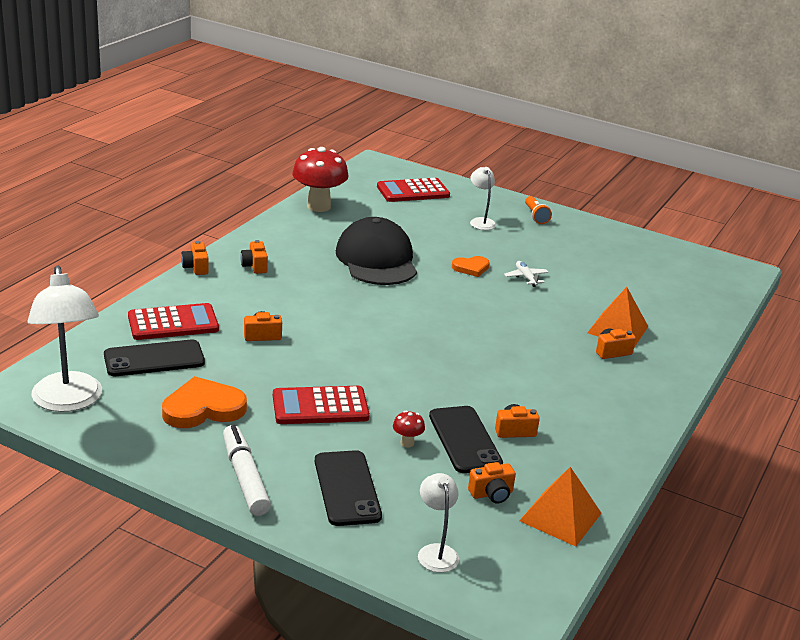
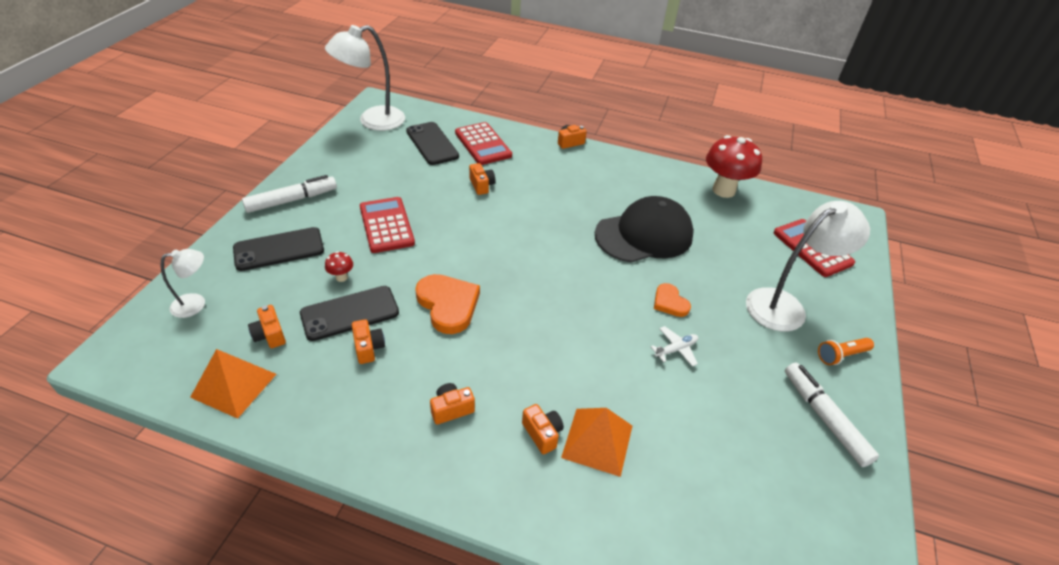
camera: 80 degrees right, 15 degrees up
orange heart [162,376,247,428] -> orange heart moved to [415,274,480,334]
orange camera [240,240,268,274] -> orange camera moved to [430,383,475,425]
white lamp [470,167,496,230] -> white lamp [746,201,870,332], size x1.91
none -> white marker [785,362,879,467]

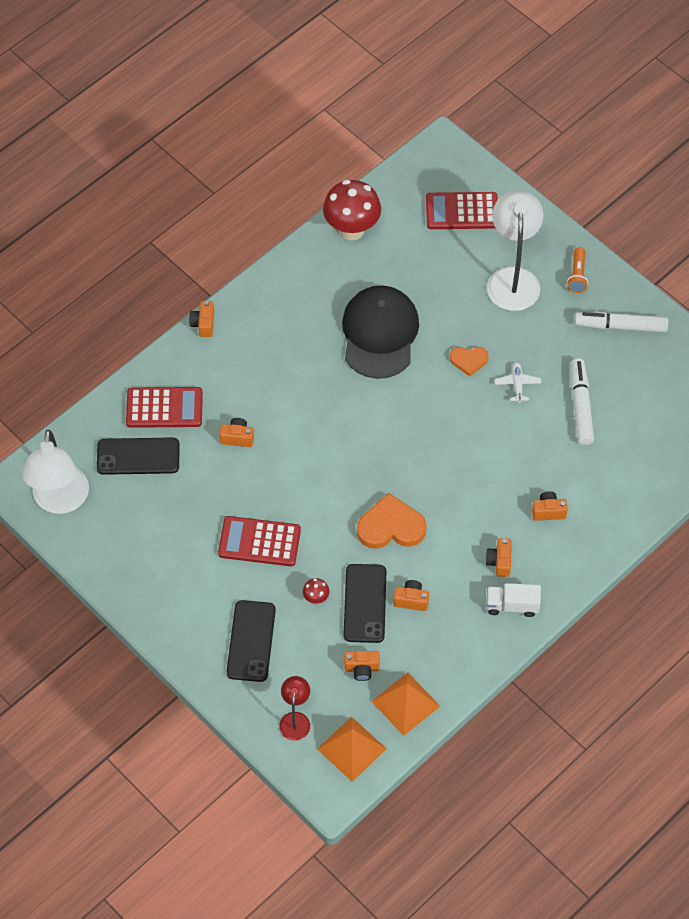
camera: 60 degrees left, 15 degrees up
white lamp [161,249,205,318] -> red lamp [279,676,310,741]
white marker [242,175,337,213] -> white marker moved to [571,358,594,445]
orange pyramid [561,408,632,477] -> orange pyramid moved to [317,717,387,782]
none -> white truck [487,583,541,617]

